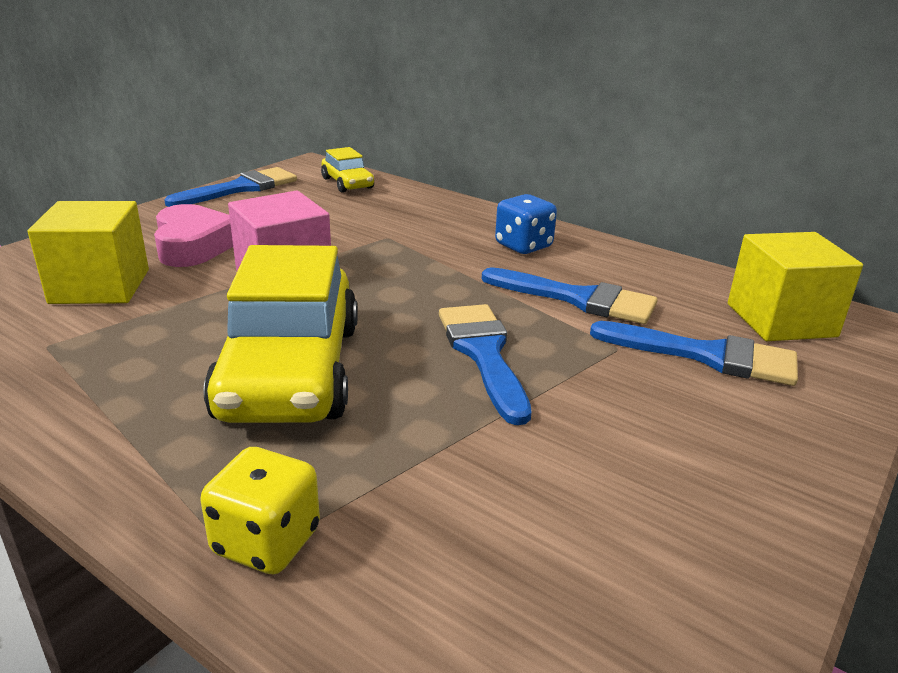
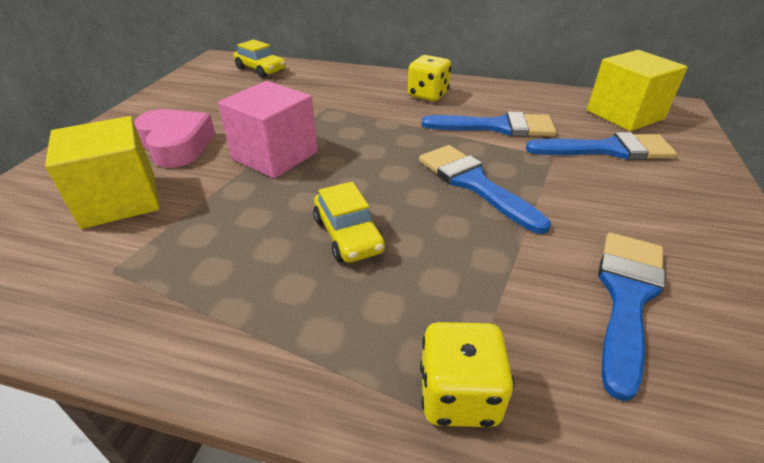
camera: 20 degrees left, 10 degrees up
blue brush [164,167,297,207] -> blue brush moved to [598,233,666,401]
yellow car [203,245,358,423] -> yellow car [313,182,385,263], size x0.48
blue dice [495,194,557,254] -> yellow dice [408,55,451,101]

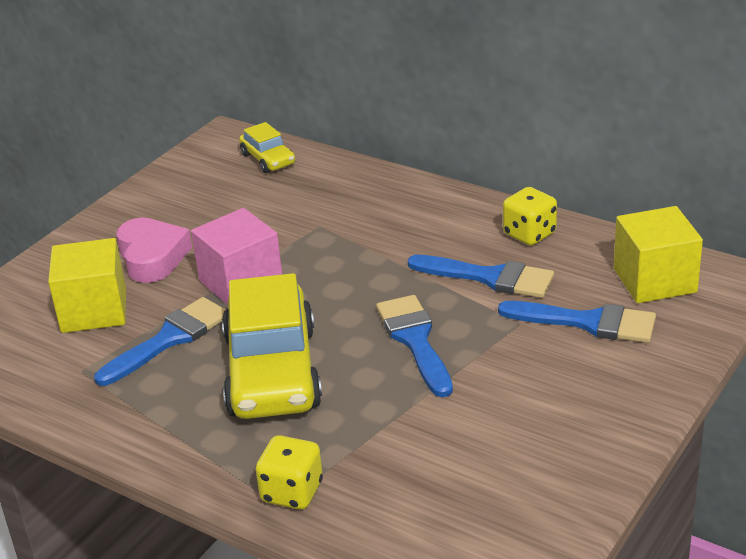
camera: 20 degrees right, 5 degrees down
yellow car [313,182,385,263] -> yellow car [222,273,322,419], size x2.09
yellow dice [408,55,451,101] -> yellow dice moved to [503,187,557,245]
blue brush [598,233,666,401] -> blue brush moved to [94,297,226,386]

